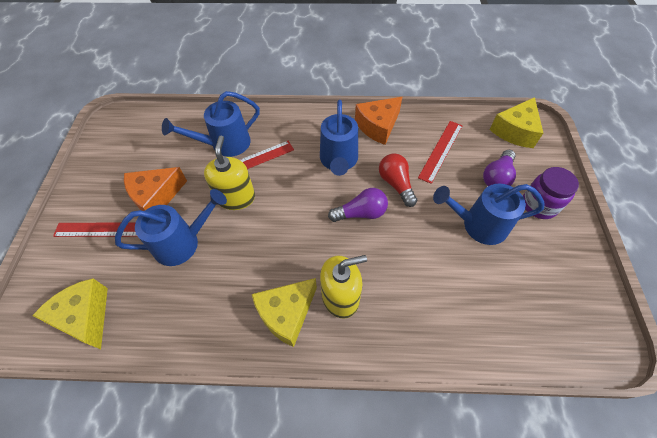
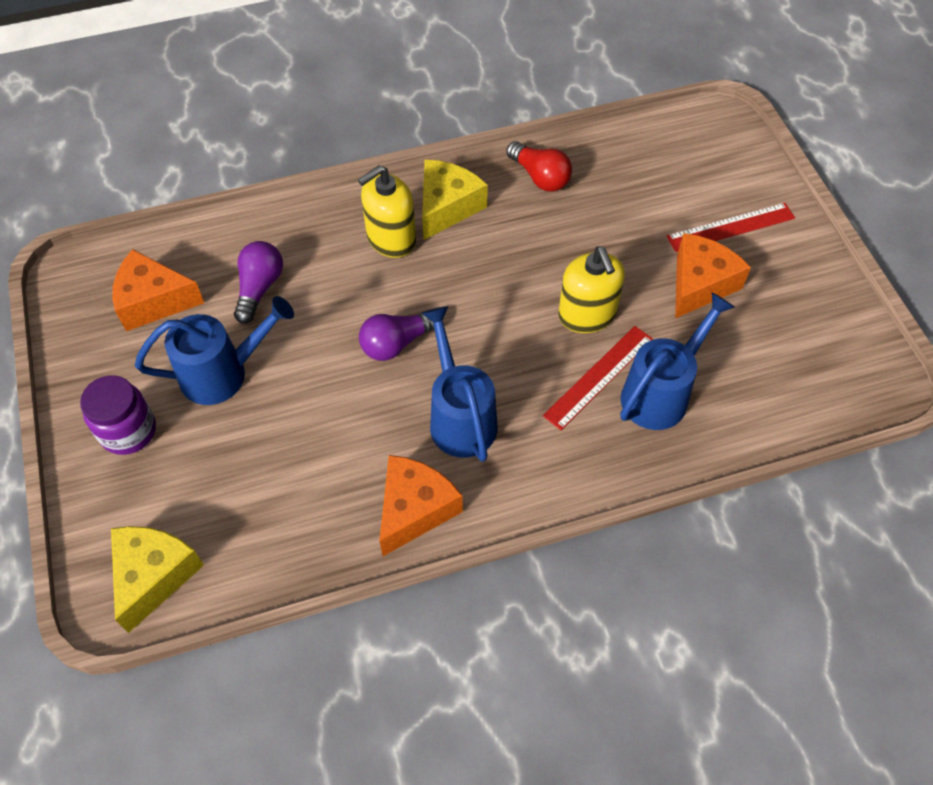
camera: 160 degrees right, 0 degrees up
yellow cheese [32,278,108,349] -> none
blue watering can [115,189,227,266] -> none
red light bulb [379,153,417,207] -> red light bulb moved to [506,141,572,192]
red ruler [418,121,463,184] -> none
purple light bulb [483,150,516,186] -> purple light bulb moved to [234,241,283,324]
none -> orange cheese [112,249,204,331]

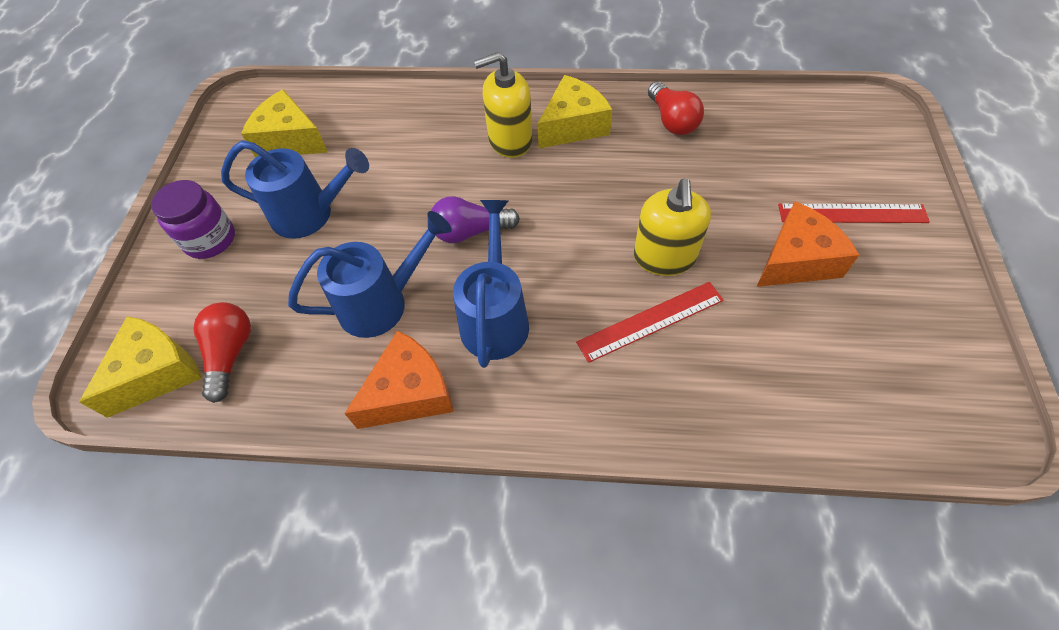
camera: 25 degrees right, 0 degrees up
orange cheese [112,249,204,331] -> yellow cheese [241,89,328,158]
purple light bulb [234,241,283,324] -> none
blue watering can [620,292,735,430] -> blue watering can moved to [288,211,452,338]
none -> red light bulb [193,302,251,403]

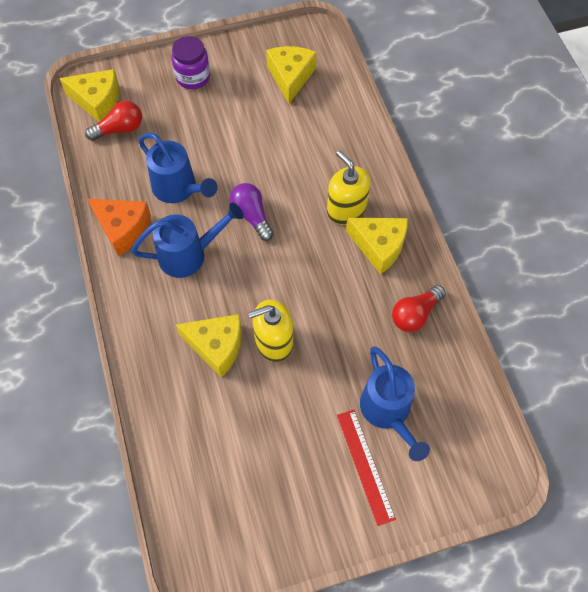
camera: 65 degrees right, 5 degrees up
blue watering can [221,140,369,239] -> blue watering can moved to [360,347,430,461]
red ruler [576,282,724,363] -> yellow cheese [176,314,242,378]
orange cheese [757,201,859,287] -> none

